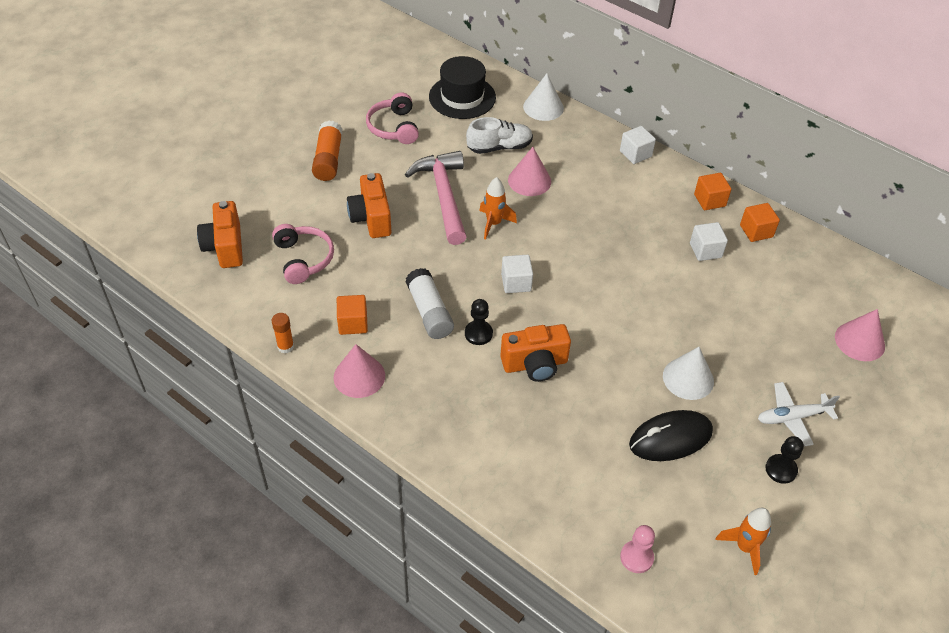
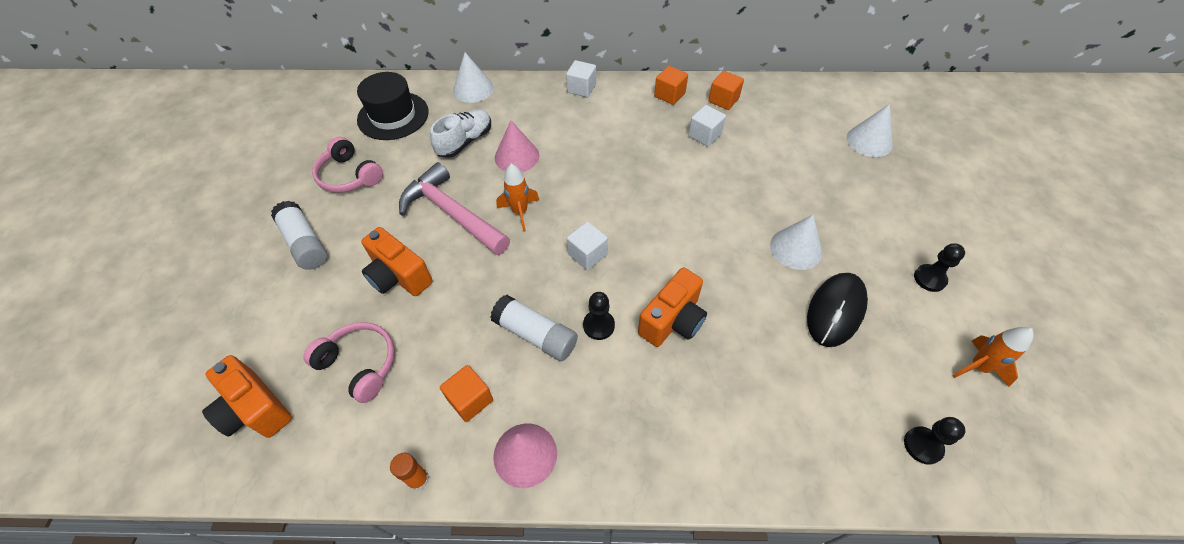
camera: 35 degrees left, 5 degrees up
orange glue stick [312,120,343,181] -> white glue stick [271,201,327,270]
pink pawn [620,525,655,573] -> black pawn [904,417,966,465]
white plane [758,382,840,446] -> none
pink cone [835,309,885,361] -> white cone [846,104,893,157]

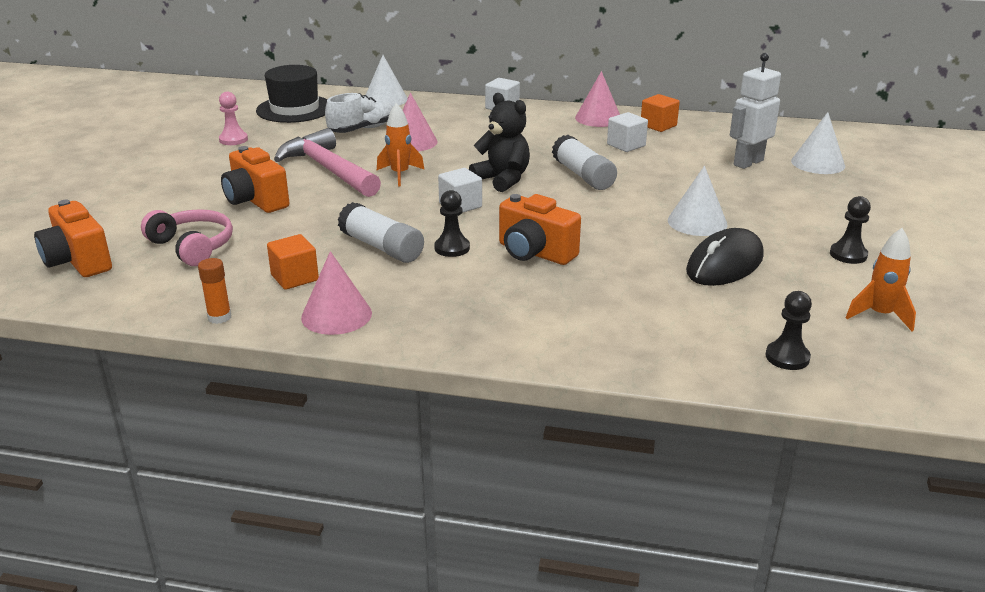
camera: 10 degrees right, 25 degrees down
white glue stick [271,201,327,270] -> white glue stick moved to [552,135,617,190]
pink headphones [312,137,383,193] -> pink pawn [219,92,248,145]
orange camera [638,267,707,347] -> orange camera turned 75 degrees clockwise [499,194,581,265]
orange cube [654,66,688,105] -> pink cone [575,71,620,127]
none -> black teddy bear [469,93,530,192]
none -> white robot [730,53,781,169]

